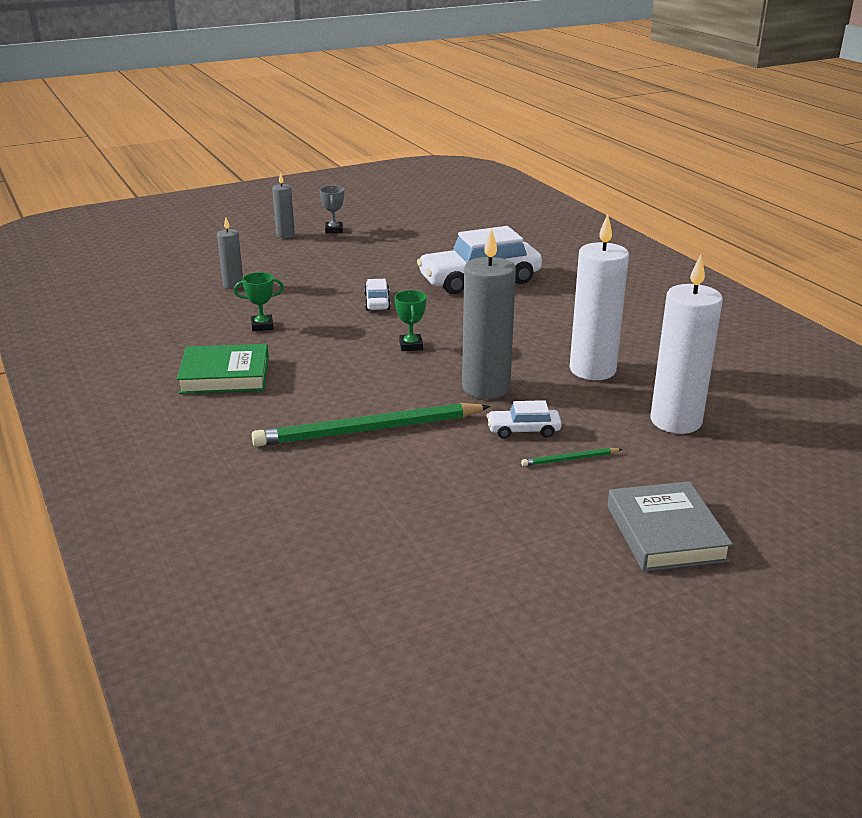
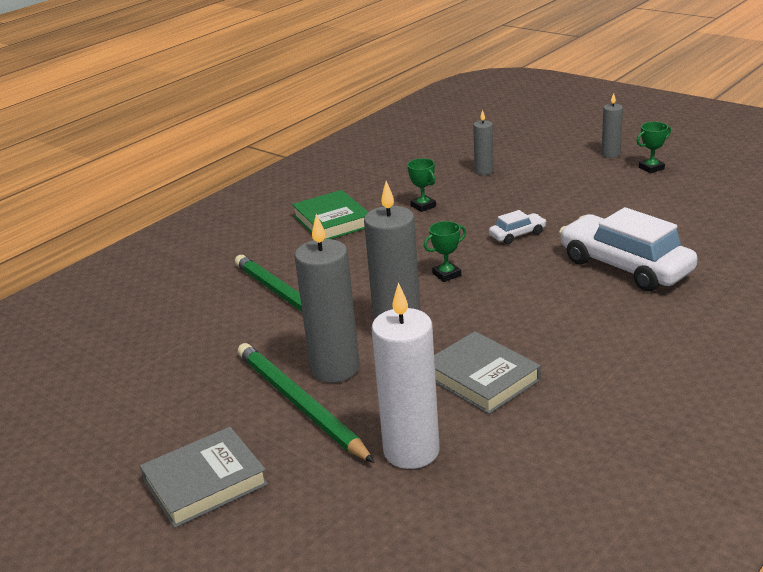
camera: 70 degrees right, 0 degrees up
grey trophy [320,186,344,233] -> green trophy [636,122,671,173]
white car [487,400,562,439] -> grey candle [294,214,360,383]
green pencil [521,448,622,466] -> green pencil [238,343,375,463], size x2.39
white candle [570,214,629,380] -> grey book [434,331,541,414]

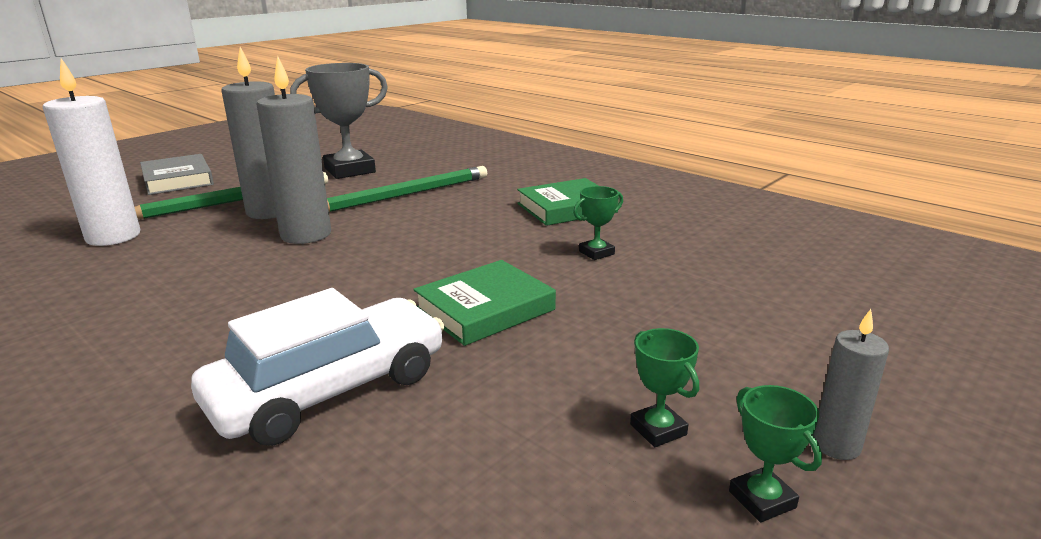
camera: 90 degrees right, 5 degrees down
green trophy [424,221,466,282] -> green trophy moved to [630,328,699,447]
grey book [434,331,541,414] -> none
grey candle [473,110,494,175] -> none
white car [489,210,546,244] -> green book [413,260,556,346]
none -> grey trophy [290,63,388,179]

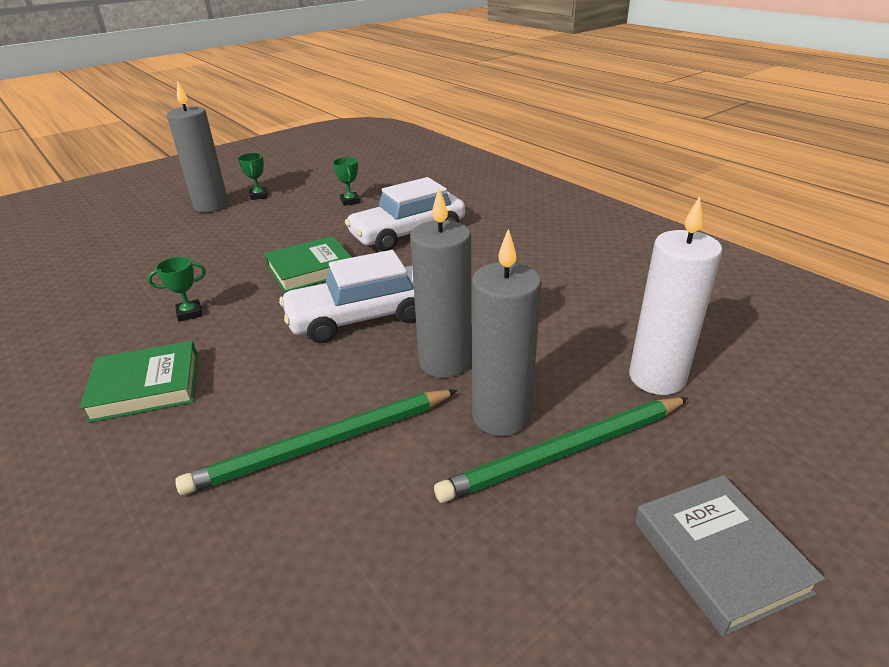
camera: 170 degrees left, 10 degrees up
grey trophy [290,63,388,179] -> none
green trophy [630,328,699,447] -> green trophy moved to [333,157,360,206]
grey candle [814,309,889,460] -> grey candle [167,81,228,212], size x1.92
none -> white car [279,250,416,343]

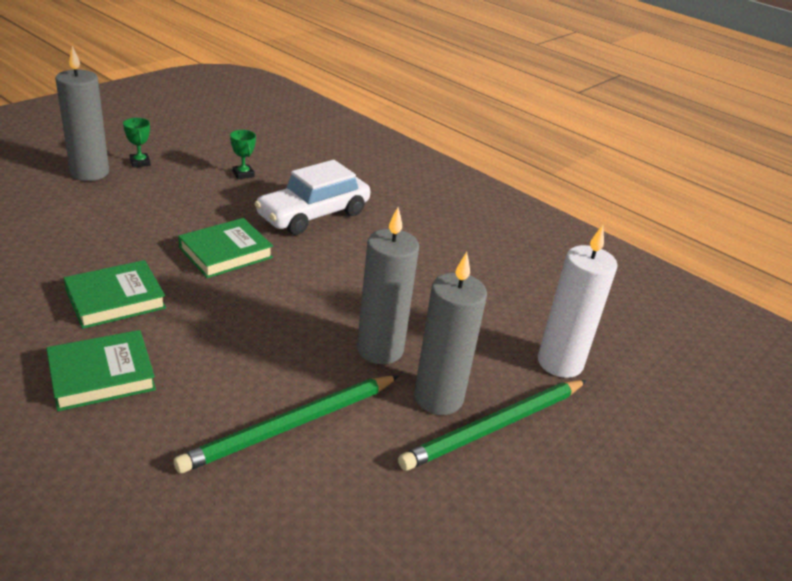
camera: 15 degrees left, 0 degrees up
green trophy [148,257,206,322] -> green book [64,260,166,329]
white car [279,250,416,343] -> none
grey book [635,475,825,637] -> none

